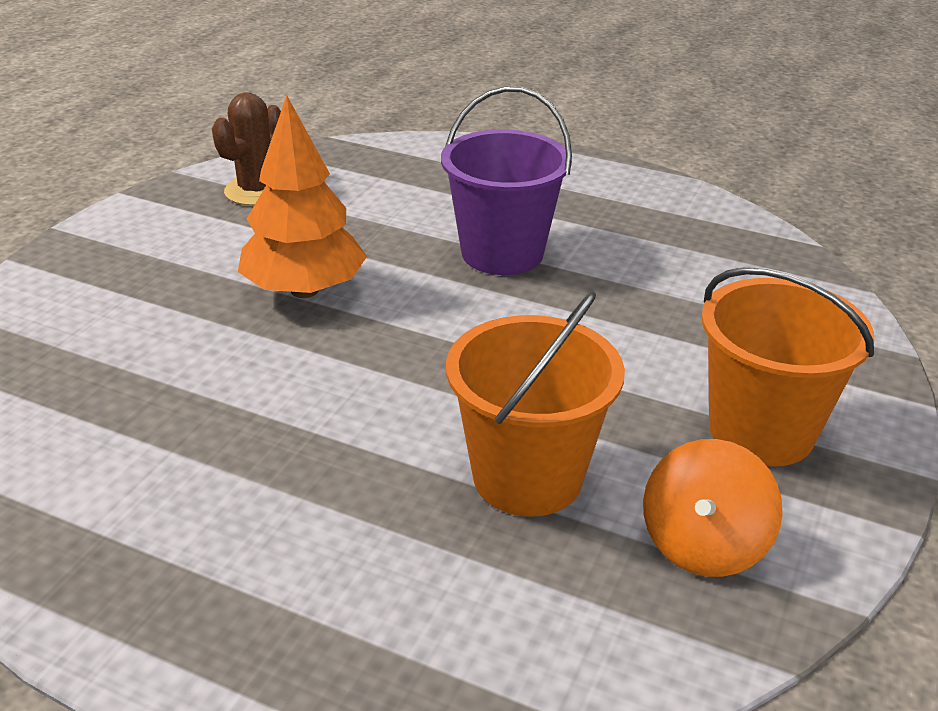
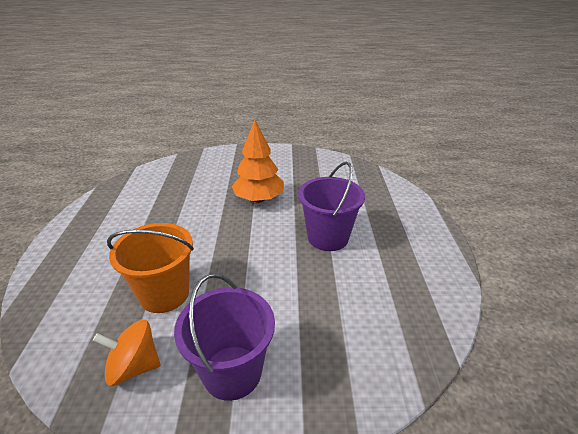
camera: 65 degrees right, 0 degrees up
brown cactus [212,92,281,206] -> none
orange bucket [701,267,874,467] -> purple bucket [174,273,275,401]

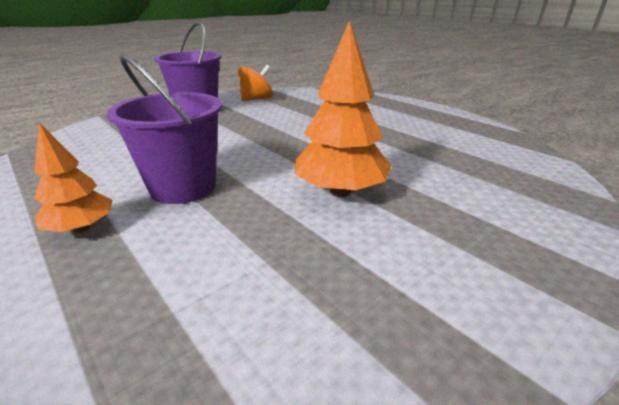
camera: 140 degrees right, 5 degrees down
orange bucket [107,223,194,313] -> none
none -> orange tree [34,123,112,233]

